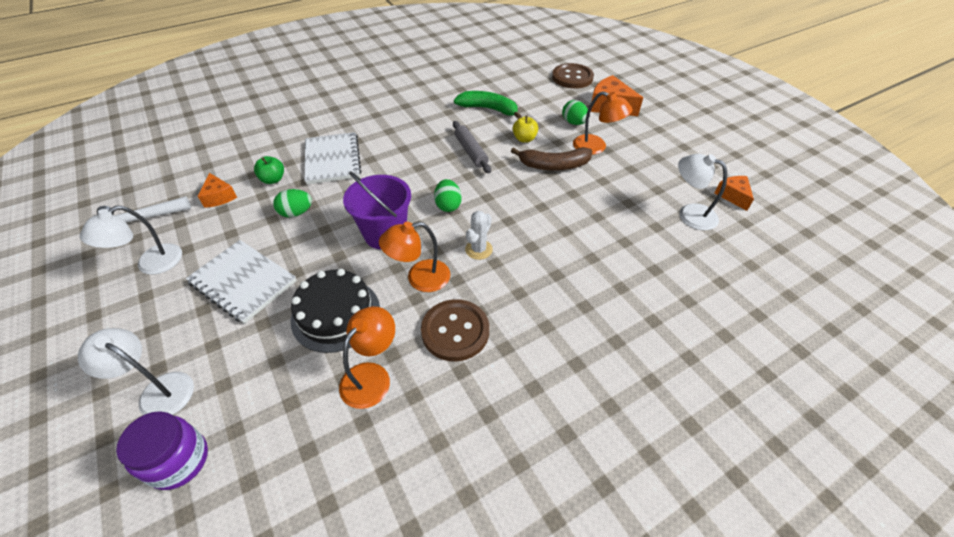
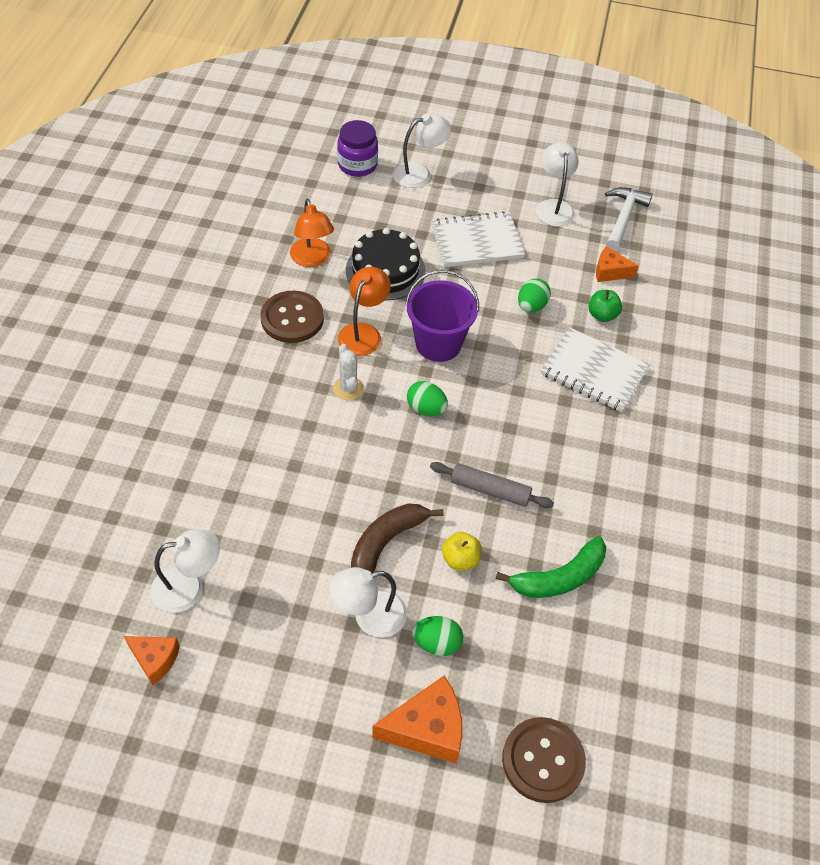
camera: 130 degrees right, 5 degrees up
orange lamp [573,91,633,155] -> white lamp [329,567,407,638]

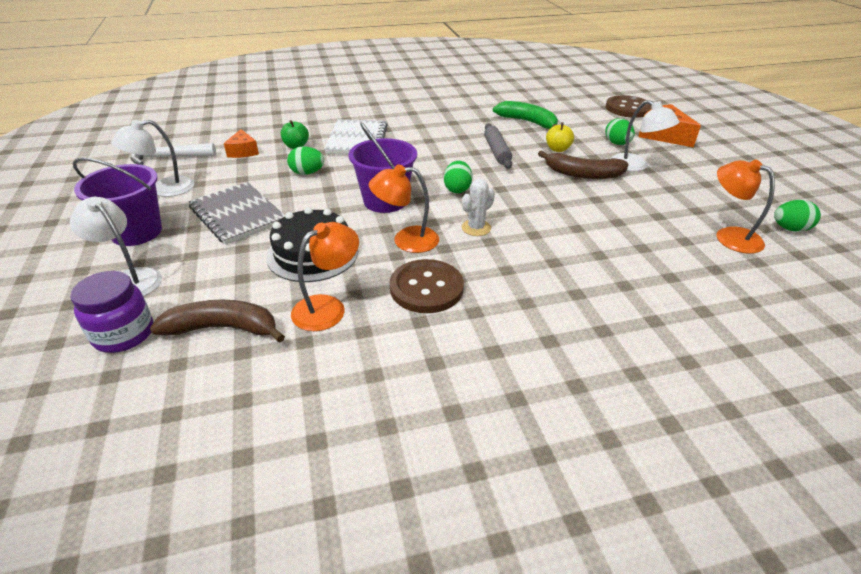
camera: 115 degrees left, 15 degrees down
orange cheese [124,636,180,685] -> green egg [774,200,821,232]
white lamp [151,530,220,613] -> orange lamp [716,159,775,254]
white notebook [431,211,525,267] -> grey notebook [188,182,285,245]
none -> purple bucket [73,157,162,246]
none -> brown banana [150,300,285,343]

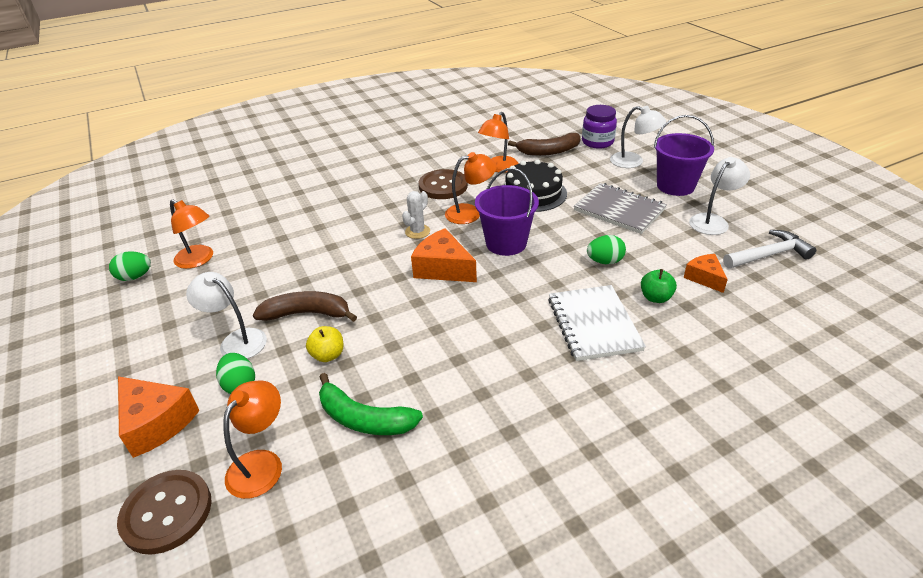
camera: 170 degrees right, 0 degrees up
green egg [444,161,473,193] -> orange cheese [411,228,477,282]
grey rolling pin [484,123,512,169] -> none
none -> orange lamp [223,380,282,499]

